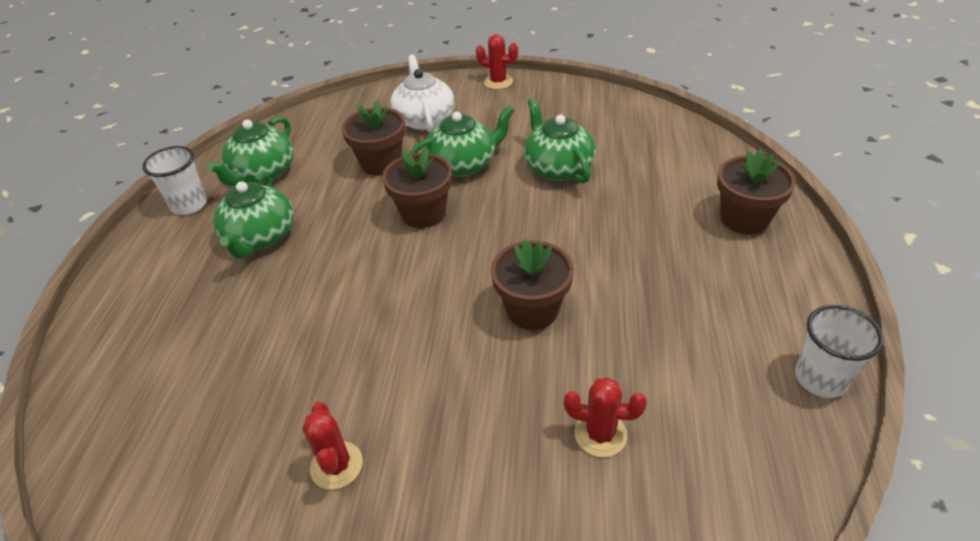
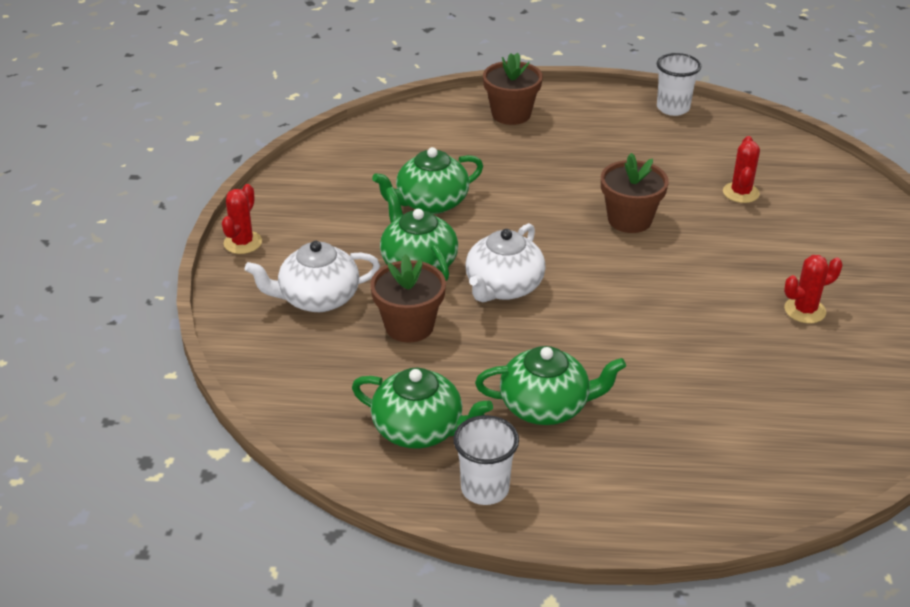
camera: 95 degrees left, 5 degrees down
brown flower pot [382,147,452,228] -> white teapot [465,223,546,302]

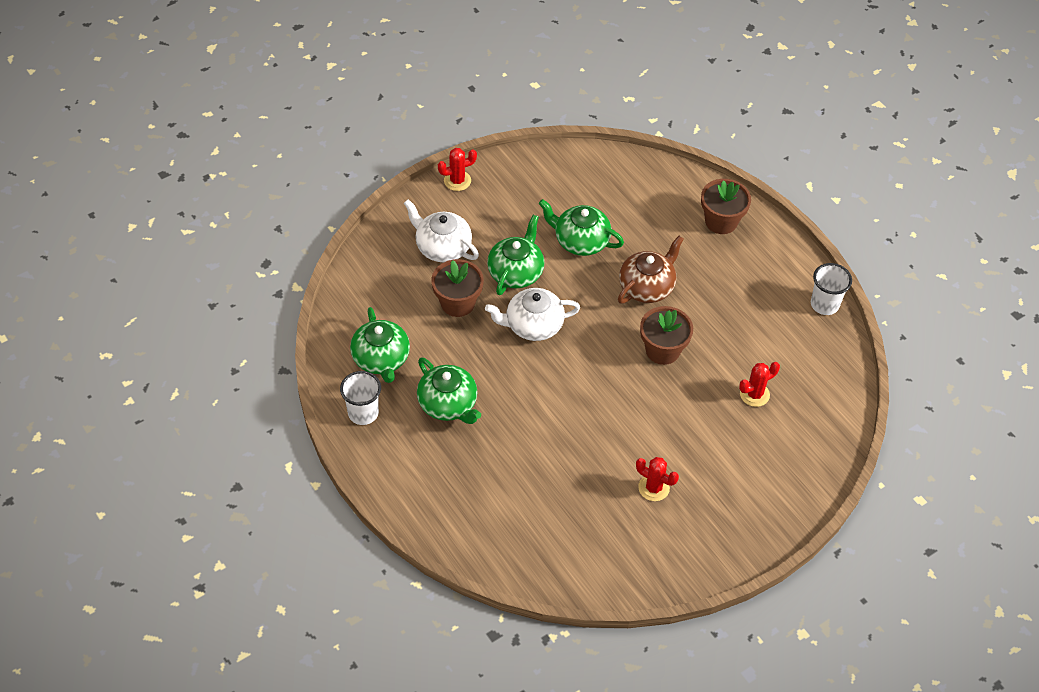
camera: 50 degrees right, 15 degrees up
none -> brown teapot [618,236,684,304]

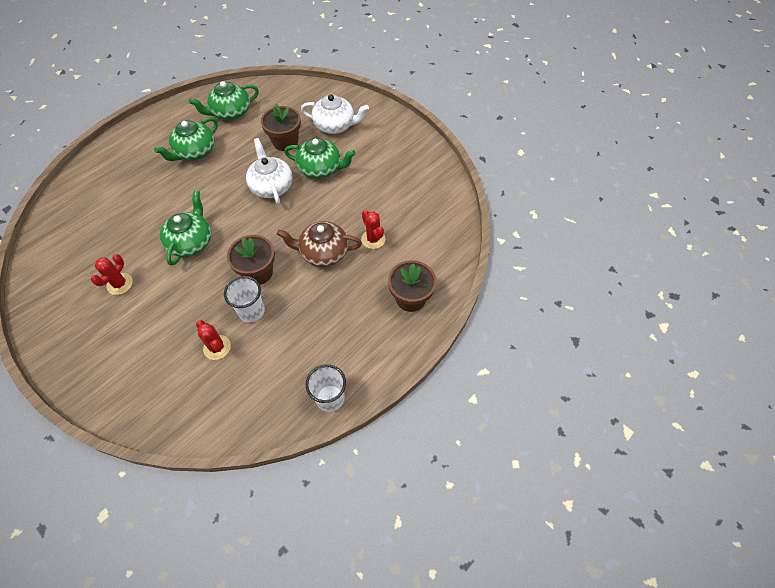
camera: 80 degrees right, 5 degrees up
white cup [340,371,381,425] -> white cup moved to [224,276,265,322]
white teapot [404,199,479,262] -> white teapot turned 75 degrees clockwise [301,95,369,134]
red cactus [438,148,477,191] -> red cactus moved to [361,210,385,249]
green teapot [539,199,624,256] -> green teapot moved to [160,191,211,266]
brown teapot [618,236,684,304] -> brown teapot turned 150 degrees clockwise [277,221,362,267]

